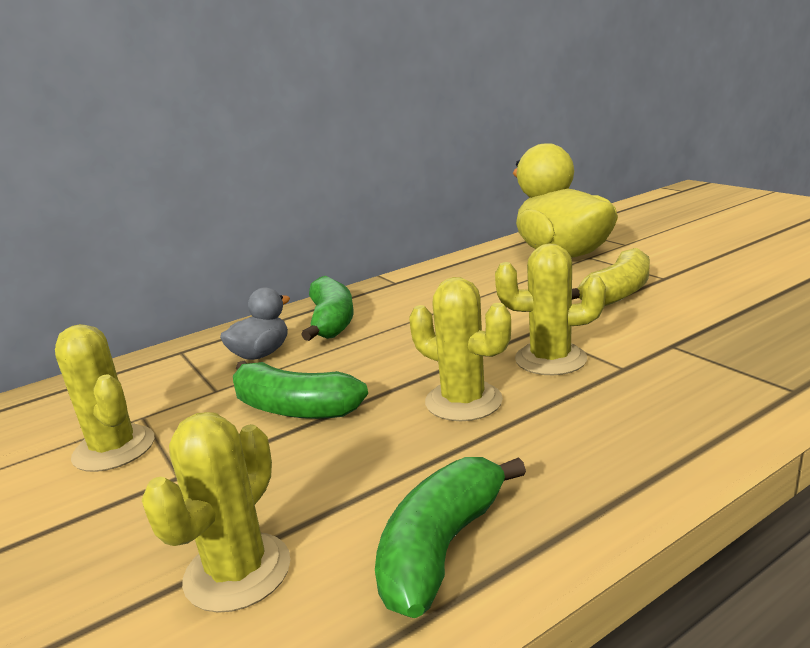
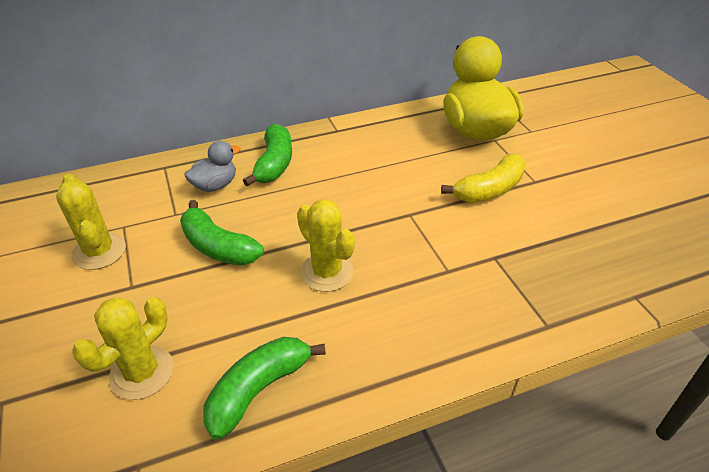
camera: 10 degrees right, 20 degrees up
yellow cactus [495,243,606,375] -> none

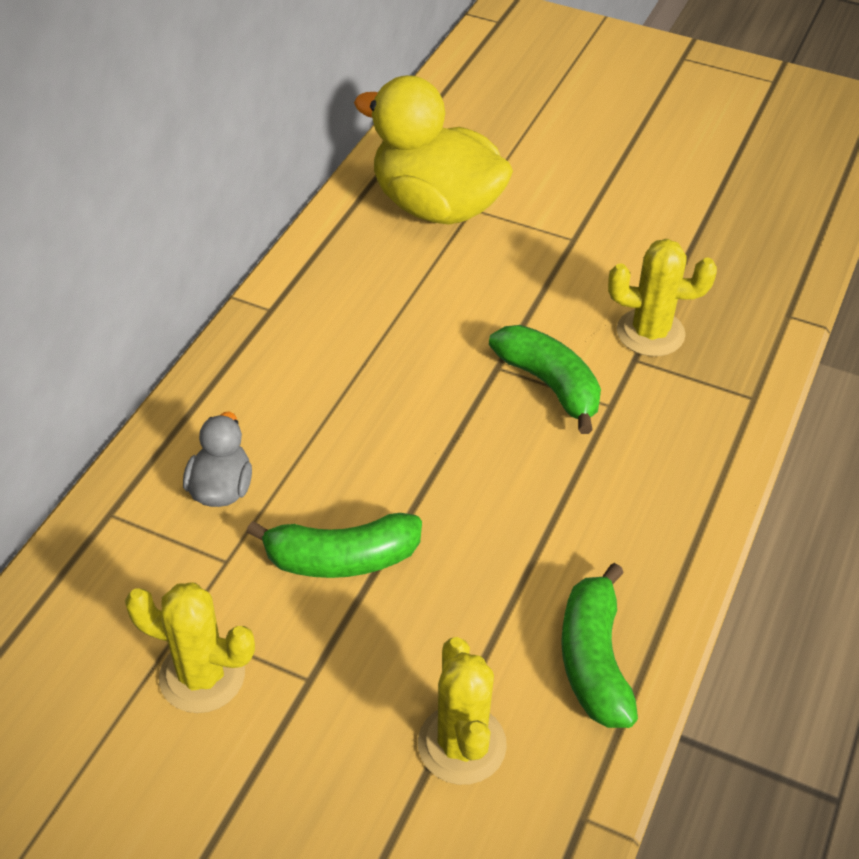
camera: 45 degrees left, 5 degrees up
green banana [243,123,292,187] -> green banana moved to [489,325,601,434]
yellow cactus [297,199,355,292] -> yellow cactus moved to [608,239,717,356]
yellow banana [441,154,526,203] -> none

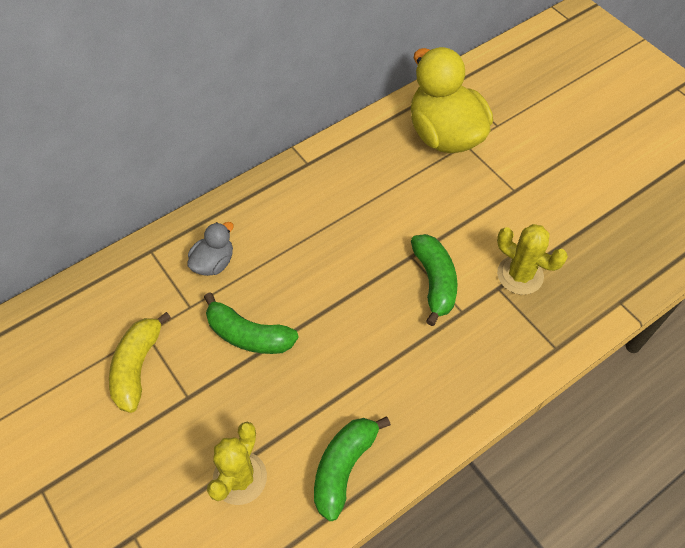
camera: 30 degrees right, 10 degrees up
yellow cactus [125,582,255,713] -> yellow banana [109,312,171,413]

